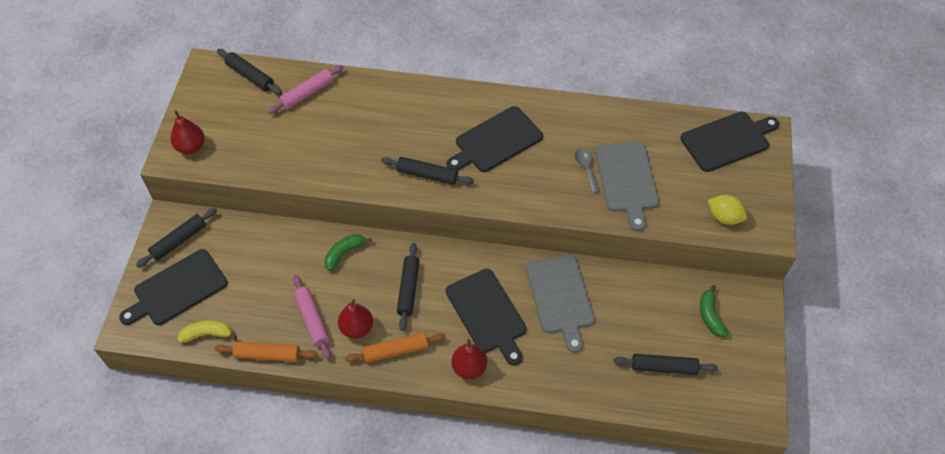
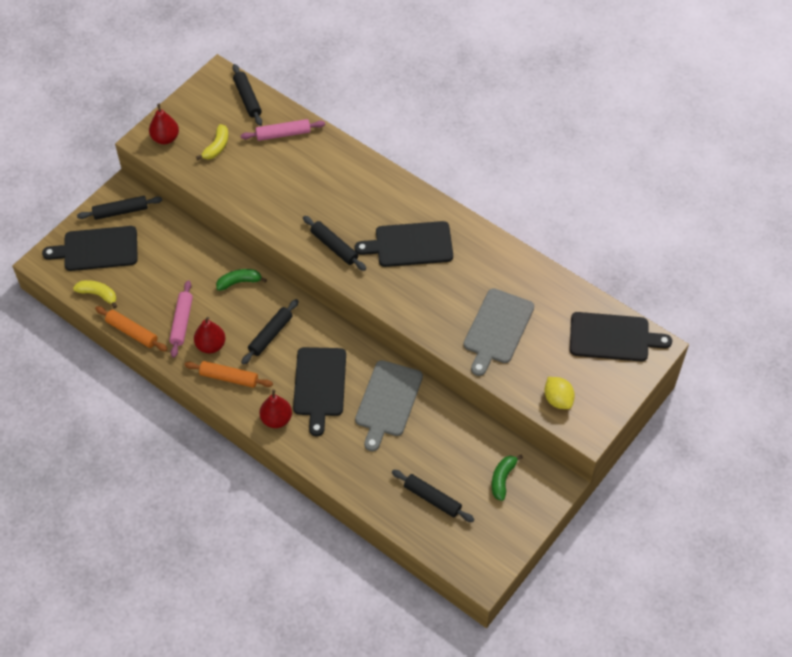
camera: 30 degrees right, 0 degrees up
grey spoon [575,148,600,193] -> none
none -> yellow banana [196,124,228,160]

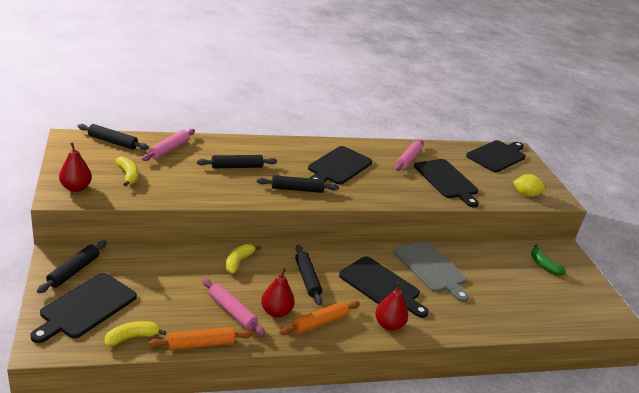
camera: 55 degrees left, 25 degrees down
green banana [216,269,267,291] -> yellow banana [226,244,261,273]
black rolling pin [392,469,474,522] -> black rolling pin moved to [197,155,277,168]
grey cutting board [463,288,534,376] -> black cutting board [414,159,479,207]
none -> pink rolling pin [395,139,423,171]

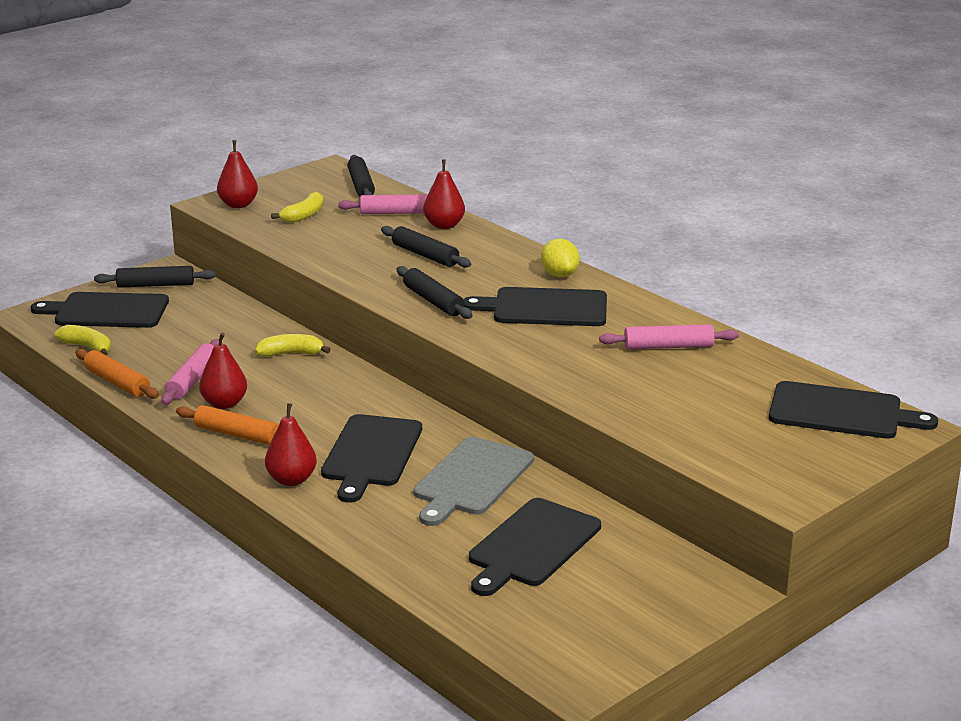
camera: 65 degrees right, 5 degrees down
black rolling pin [295,245,322,306] -> none
black cutting board [414,159,479,207] -> black cutting board moved to [469,498,601,596]
yellow lemon [513,174,545,197] -> yellow lemon moved to [541,239,580,277]
green banana [531,244,566,276] -> none
none -> red pear [423,159,465,229]

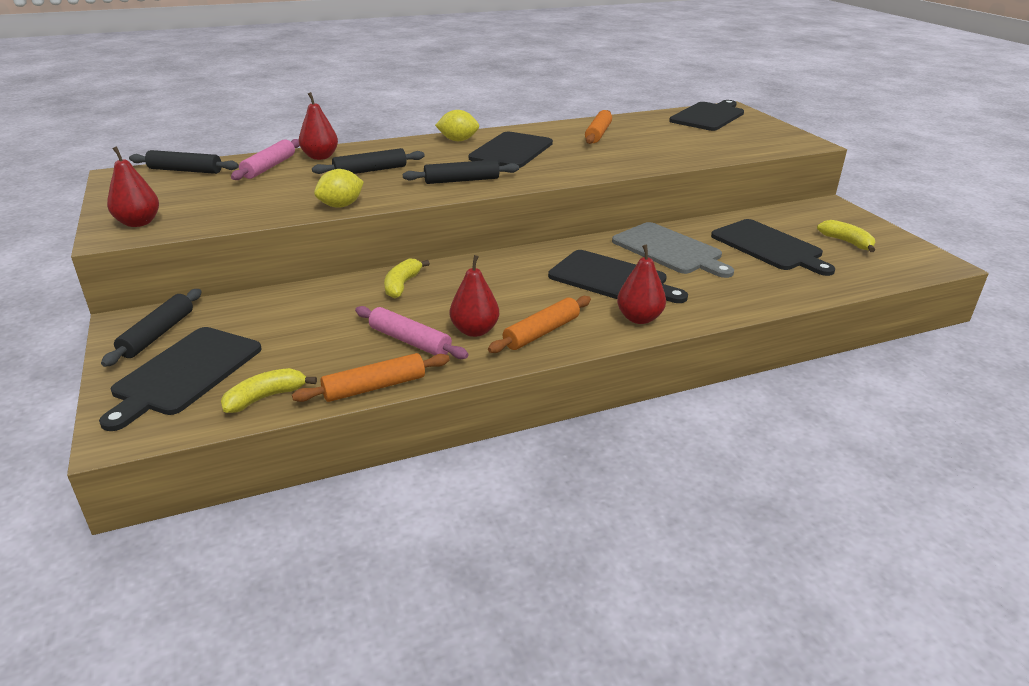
camera: 70 degrees left, 5 degrees up
yellow banana [271,192,324,223] -> yellow banana moved to [817,220,875,252]
pink rolling pin [599,324,739,350] -> orange rolling pin [585,110,612,144]
none -> yellow lemon [314,169,364,208]

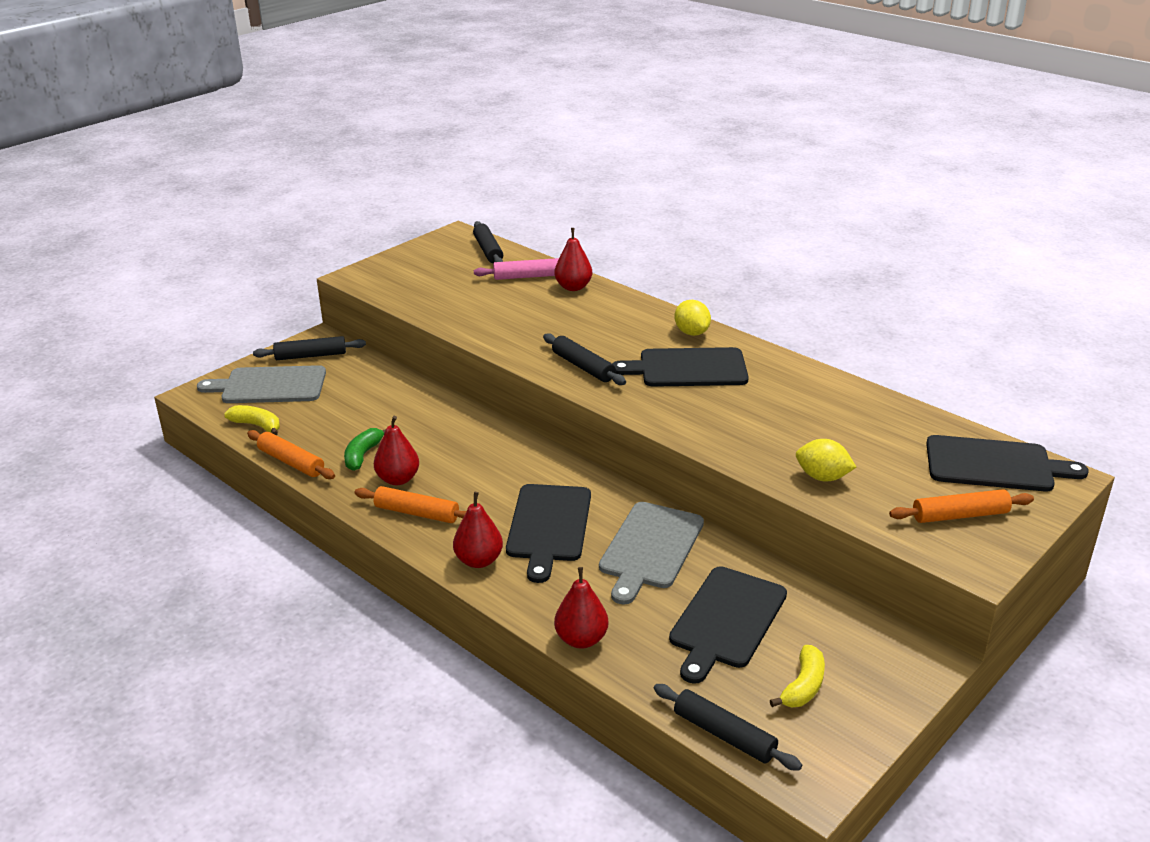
camera: 65 degrees right, 0 degrees up
black cutting board [99,327,262,431] -> grey cutting board [197,365,326,403]
red pear [107,146,159,227] -> red pear moved to [554,567,609,648]
black rolling pin [312,148,425,174] -> black rolling pin moved to [654,684,802,771]
yellow lemon [314,169,364,208] -> yellow lemon moved to [796,439,856,481]
pink rolling pin [355,306,469,359] -> green banana [344,428,386,471]
yellow banana [384,258,430,298] -> none
orange rolling pin [585,110,612,144] -> orange rolling pin moved to [889,489,1034,523]

